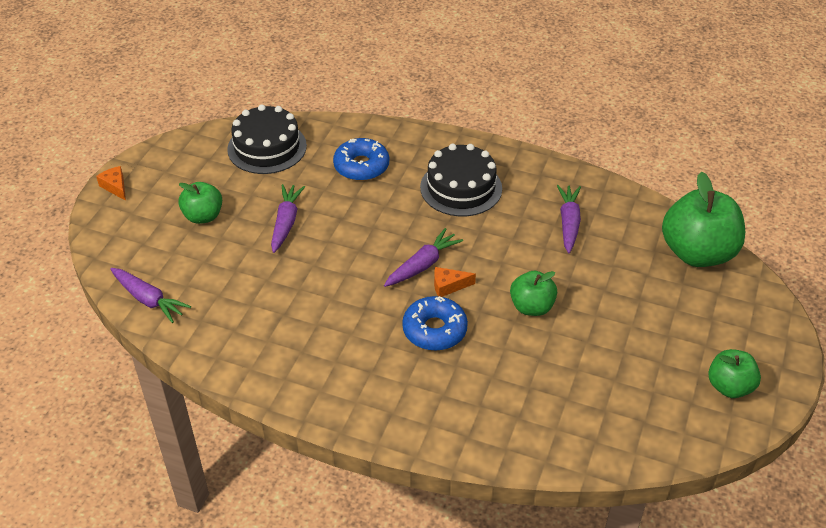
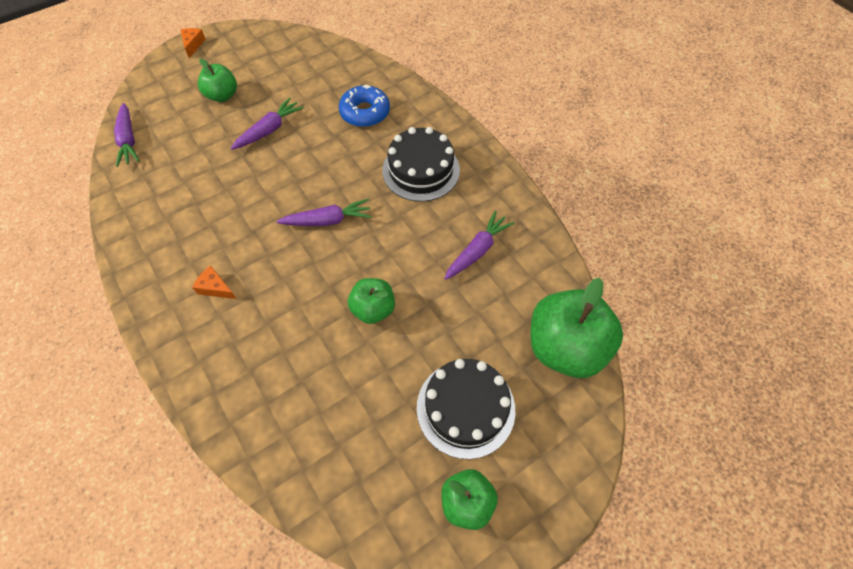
camera: 35 degrees right, 15 degrees up
black cake [227,104,307,174] -> black cake moved to [417,359,515,459]
blue donut [402,296,468,351] -> none
orange cheese [434,267,476,297] -> orange cheese moved to [192,266,237,299]

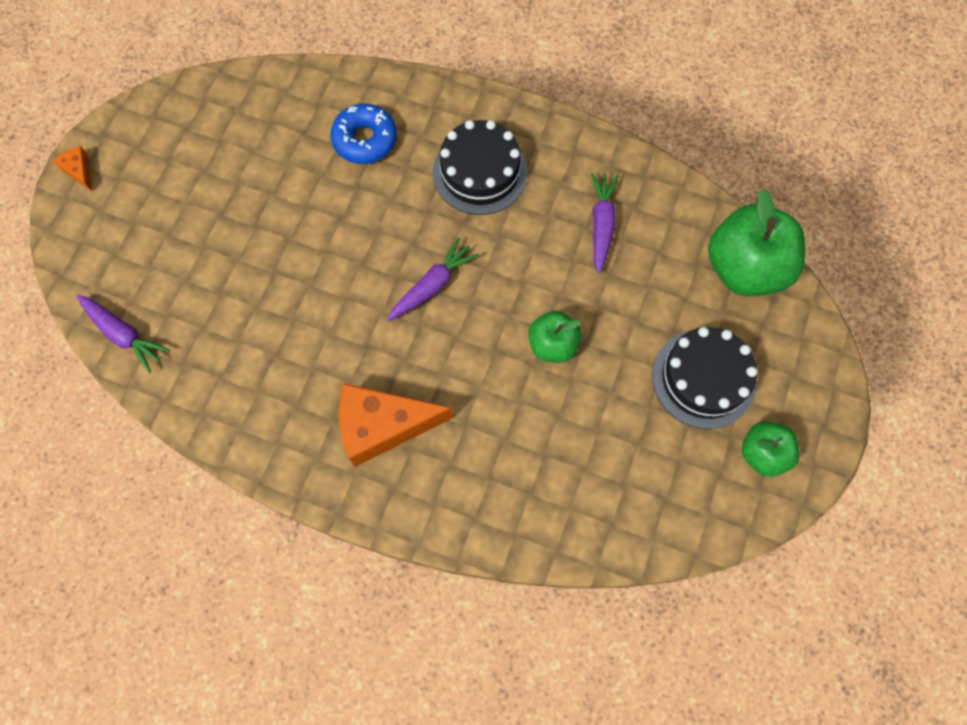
camera: 35 degrees left, 10 degrees up
orange cheese [192,266,237,299] -> orange cheese [339,383,452,467], size x2.22
green apple [198,59,237,102] -> none
purple carrot [231,98,304,150] -> none

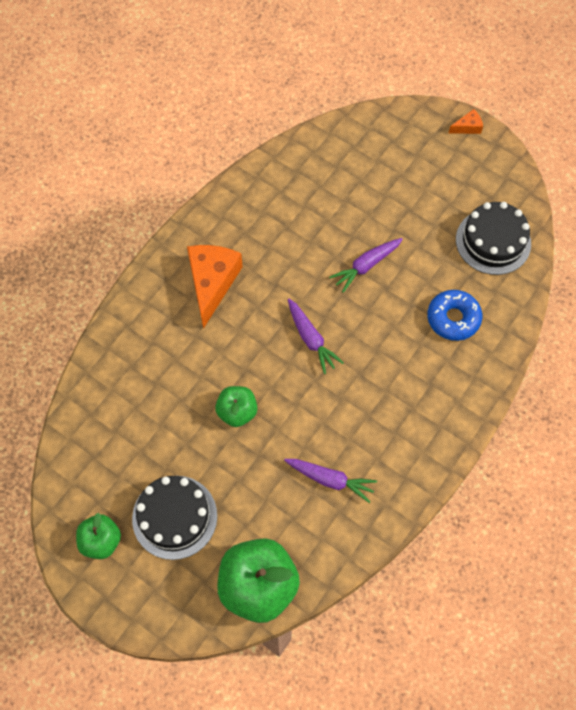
camera: 105 degrees right, 5 degrees down
purple carrot [76,295,170,373] -> purple carrot moved to [329,238,403,293]
black cake [433,120,528,215] -> black cake moved to [456,202,531,275]

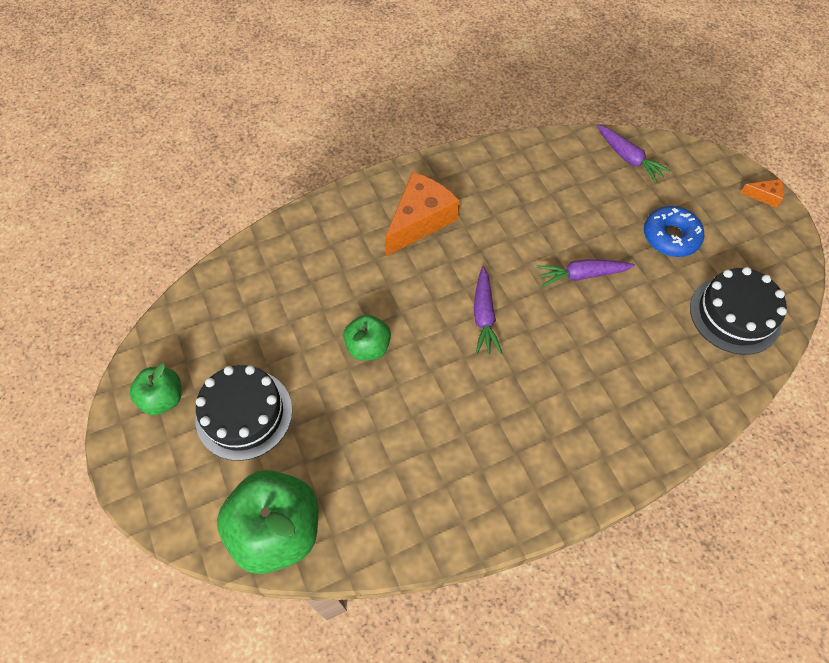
camera: 30 degrees right, 5 degrees down
purple carrot [284,459,377,503] -> purple carrot moved to [597,125,671,183]
blue donut [427,290,482,341] -> blue donut moved to [644,206,704,257]

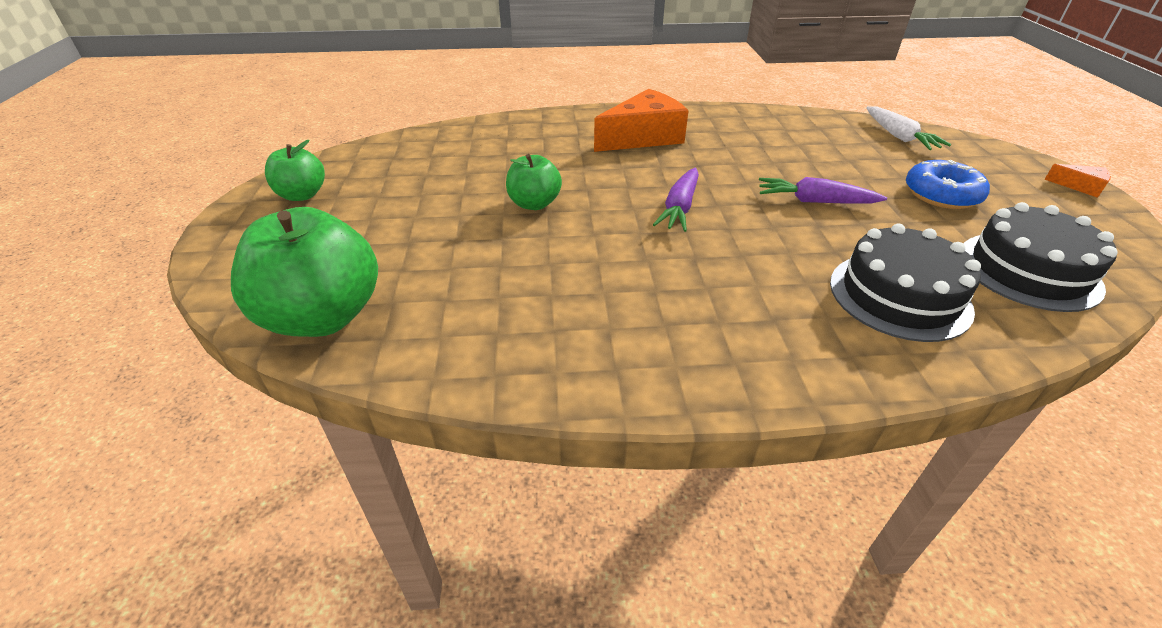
camera: 20 degrees right, 20 degrees down
black cake [195,365,292,461] -> black cake moved to [830,223,981,342]
purple carrot [597,125,671,183] -> white carrot [866,106,951,150]

